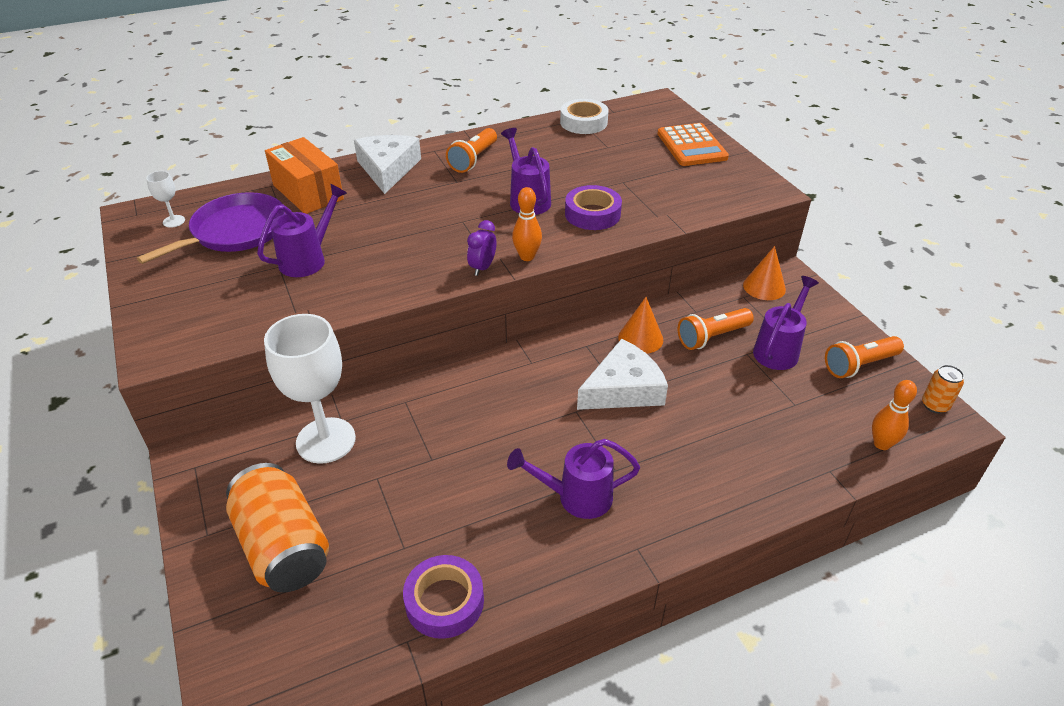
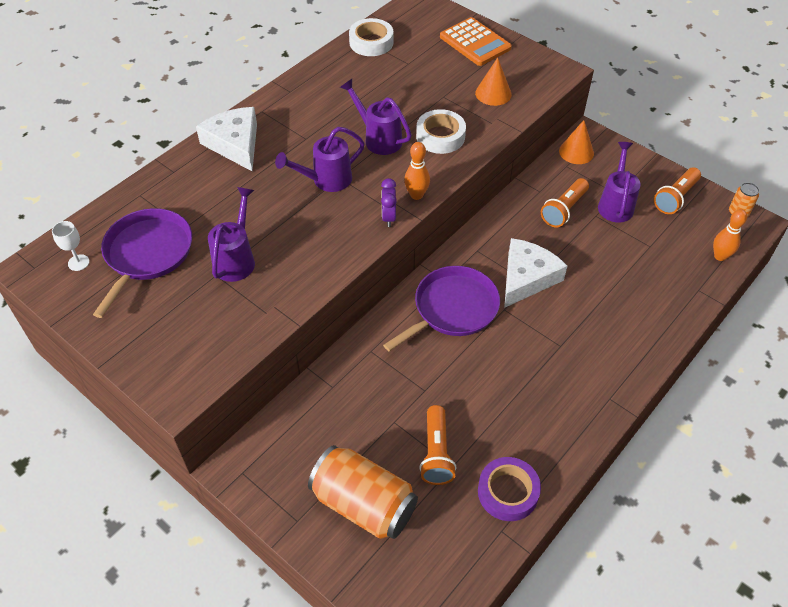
camera: 25 degrees left, 10 degrees up
white goblet [264,314,356,464] -> none
orange box [265,137,344,214] -> none
orange flashlight [446,128,497,173] -> orange flashlight moved to [419,405,456,485]
purple watering can [507,439,640,519] -> purple watering can moved to [275,127,365,192]
purple tape [565,185,622,230] -> white tape [416,109,466,154]
orange cone [618,297,663,354] -> orange cone moved to [475,58,512,106]
none -> purple pan [383,266,500,351]

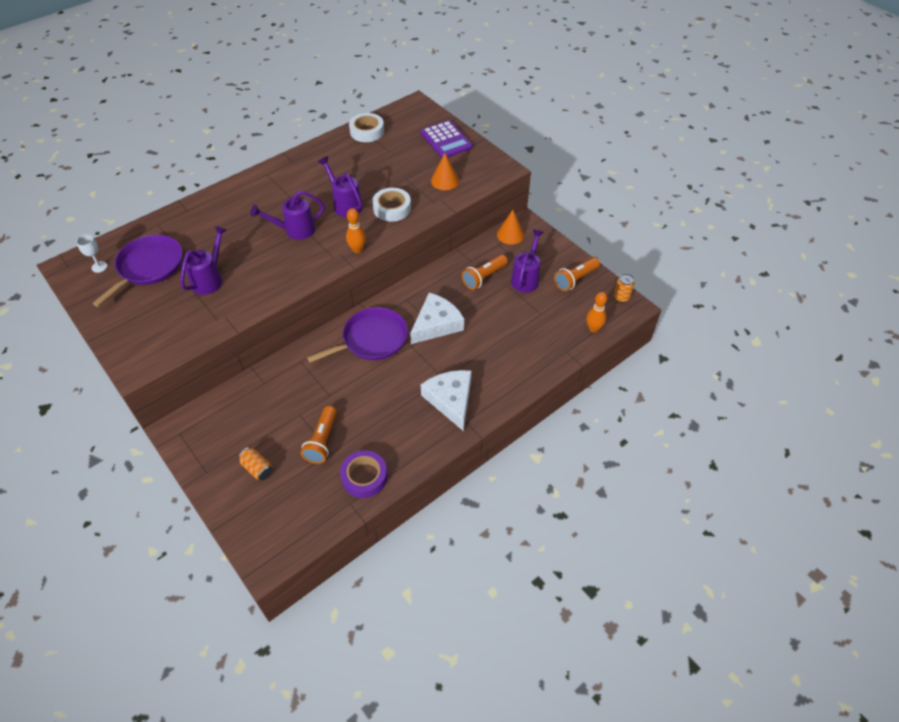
camera: 10 degrees right, 0 degrees up
white cheese [196,107,257,171] -> white cheese moved to [421,370,472,431]
orange can [308,445,418,539] -> orange can [238,447,272,480], size x0.46
purple clock [381,178,397,227] -> none
orange calculator [440,17,512,66] -> purple calculator [421,120,472,158]

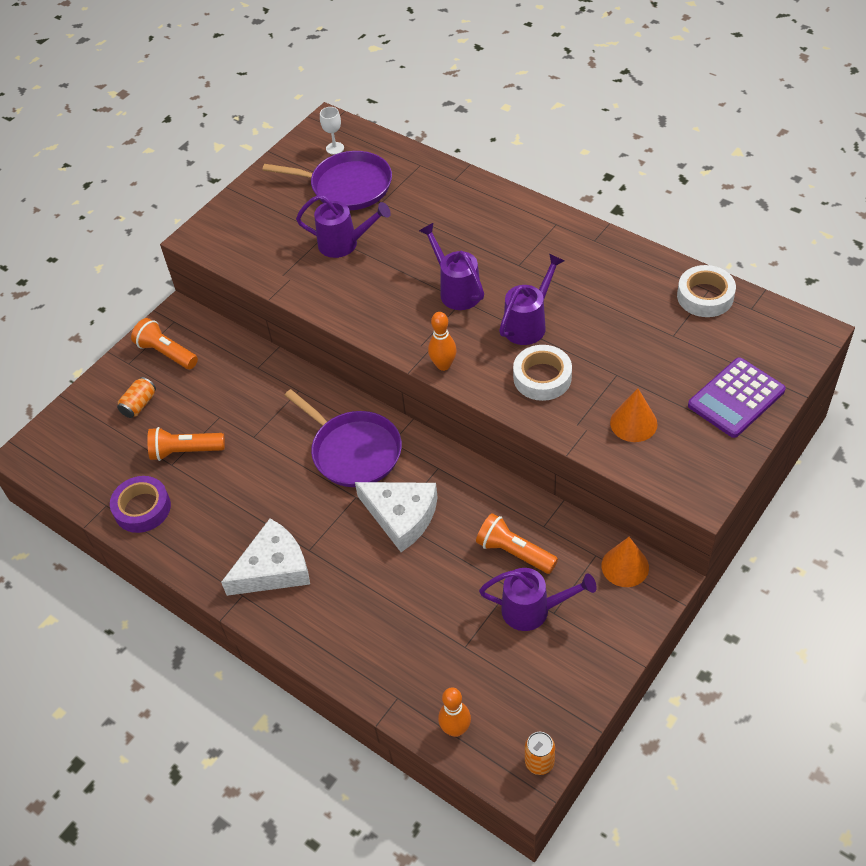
camera: 80 degrees right, 0 degrees up
orange flashlight [554,257,600,291] -> orange flashlight moved to [131,318,198,369]

